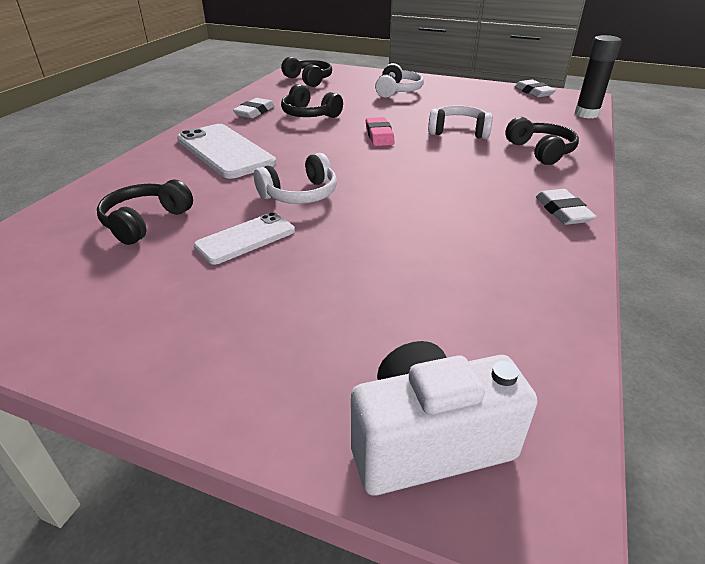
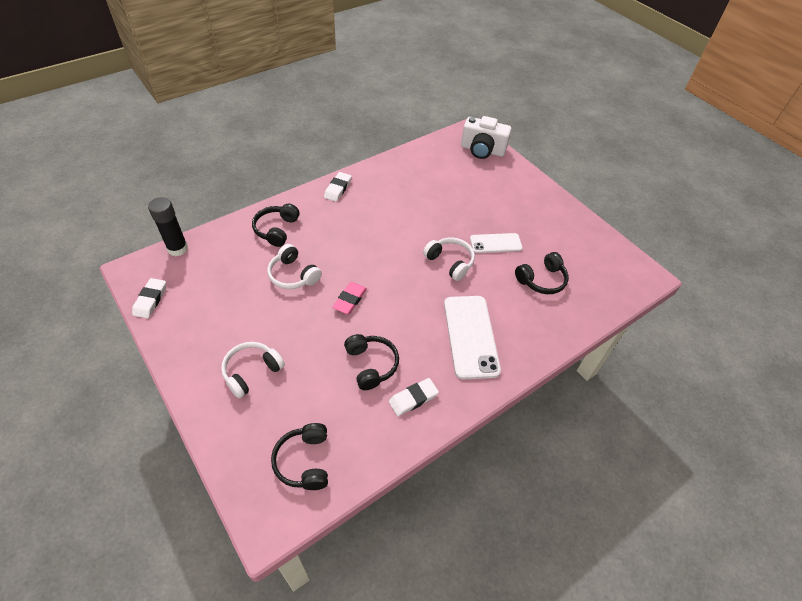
camera: 150 degrees left, 15 degrees up
white headphones [254,153,337,204] -> white headphones turned 45 degrees clockwise [423,237,475,281]

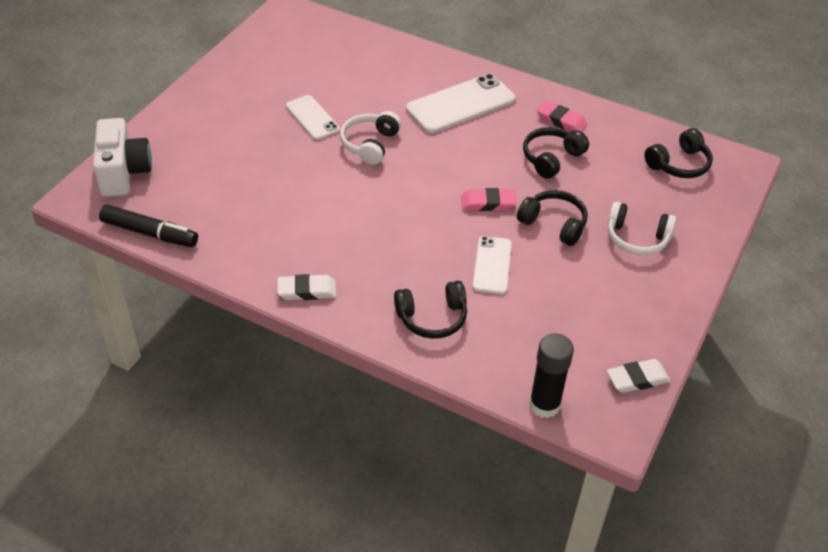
camera: 115 degrees left, 5 degrees down
white headphones [267,244,322,289] -> white phone [472,236,512,294]
white eraser [389,378,439,416] -> pink eraser [537,101,587,132]
black headphones [515,252,569,294] -> black headphones moved to [517,190,588,246]
none -> black marker [99,204,198,247]

